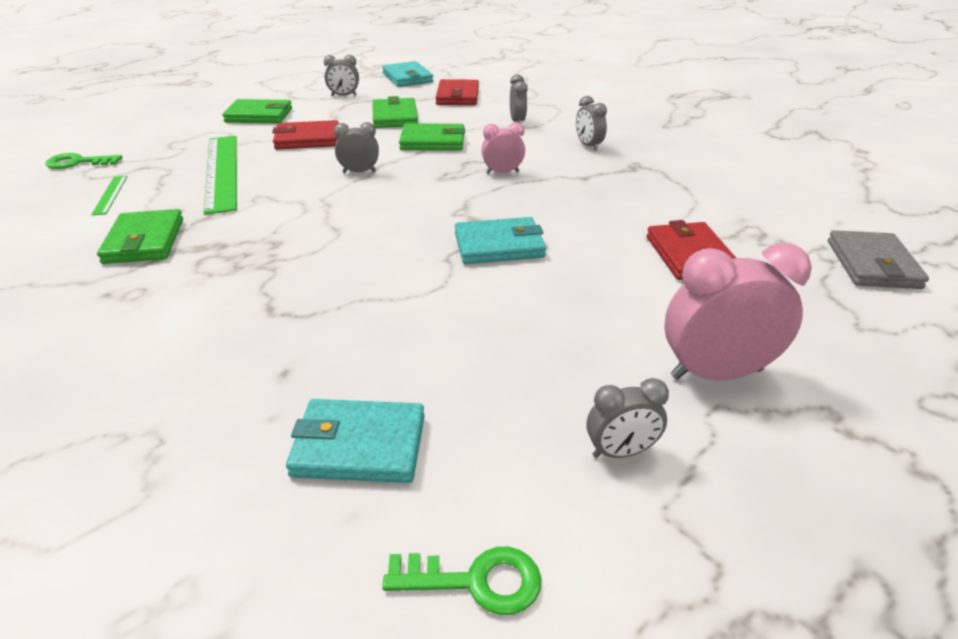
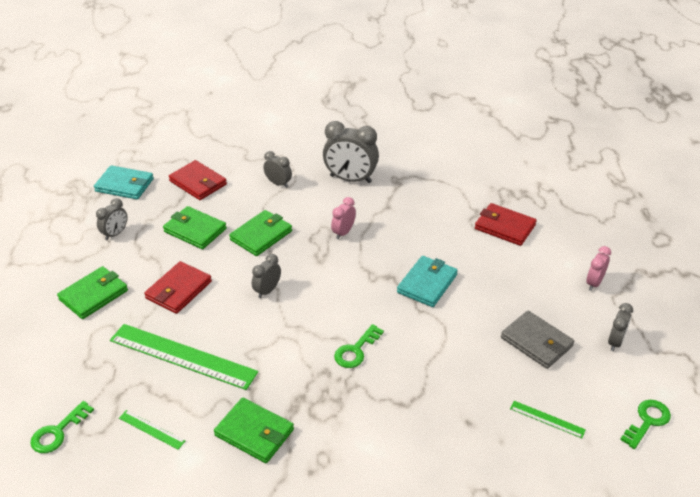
camera: 50 degrees left, 5 degrees up
turquoise wallet [286,399,425,483] -> green ruler [510,401,586,438]
grey clock [576,96,607,151] -> grey clock [323,121,379,183], size x1.83
pink clock [664,243,812,380] -> pink clock [586,246,611,291], size x0.55
grey wallet [828,230,929,289] -> grey wallet moved to [501,311,574,369]
none -> green key [334,324,384,368]

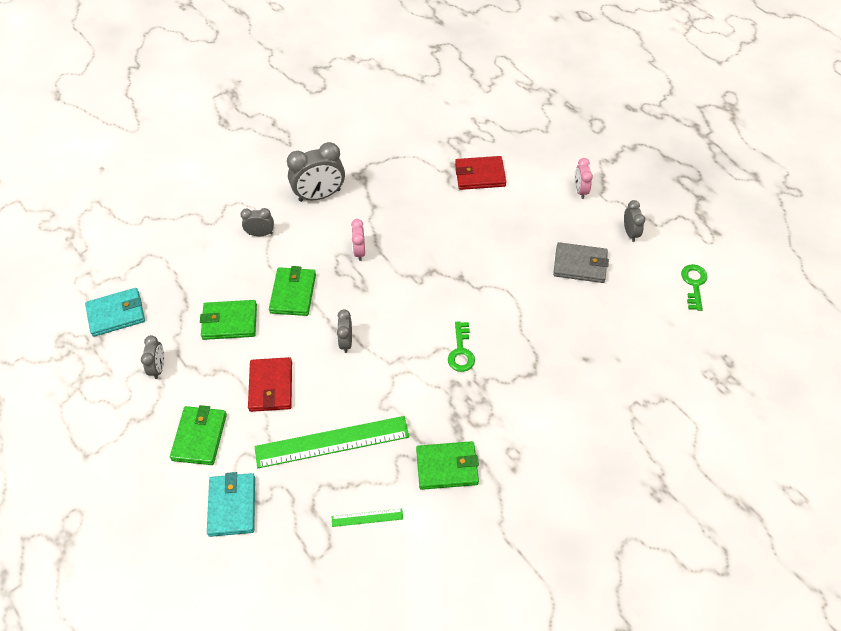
camera: 35 degrees left, 15 degrees up
green key [30,401,94,453] -> none
red wallet [169,160,227,200] -> none
turquoise wallet [397,256,458,307] -> turquoise wallet moved to [207,472,255,537]
green ruler [510,401,586,438] -> none

